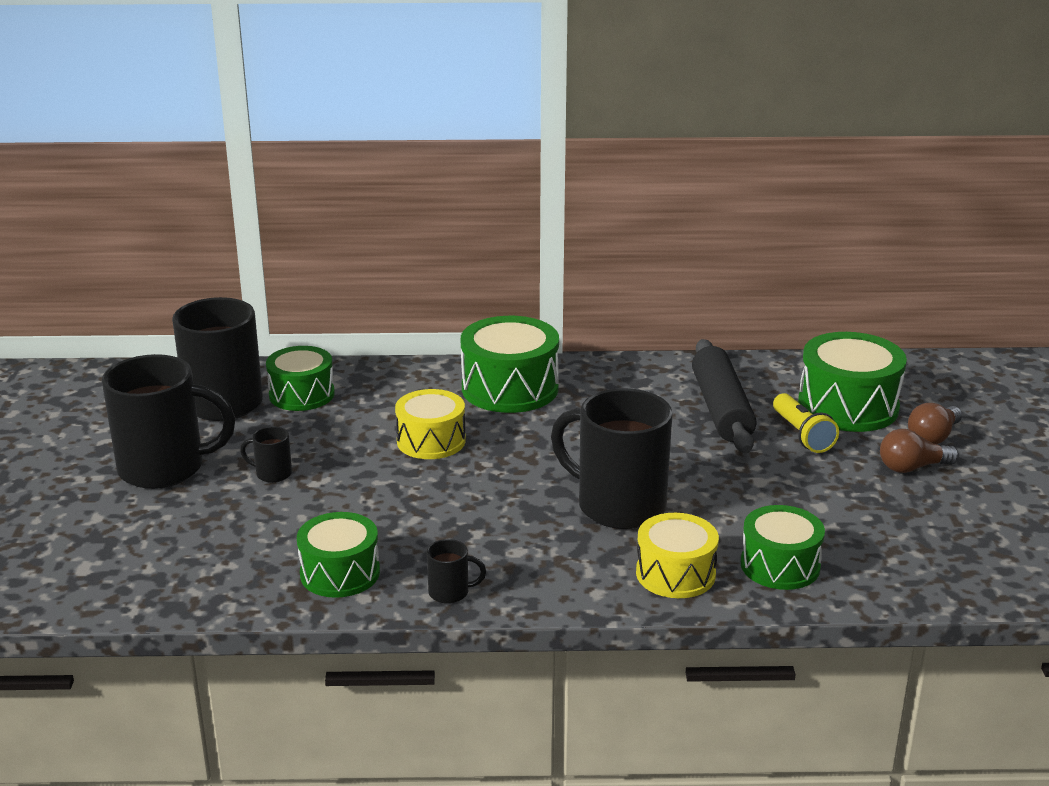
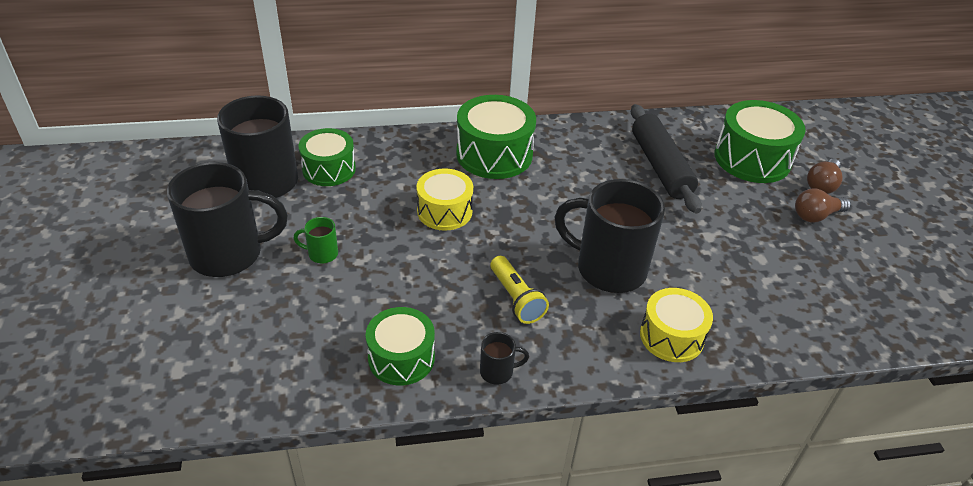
camera: 10 degrees left, 15 degrees up
black mug [240,426,292,483] -> green mug [293,217,338,263]
green drum [741,505,825,590] -> none
yellow flashlight [773,393,839,453] -> yellow flashlight moved to [490,256,549,324]

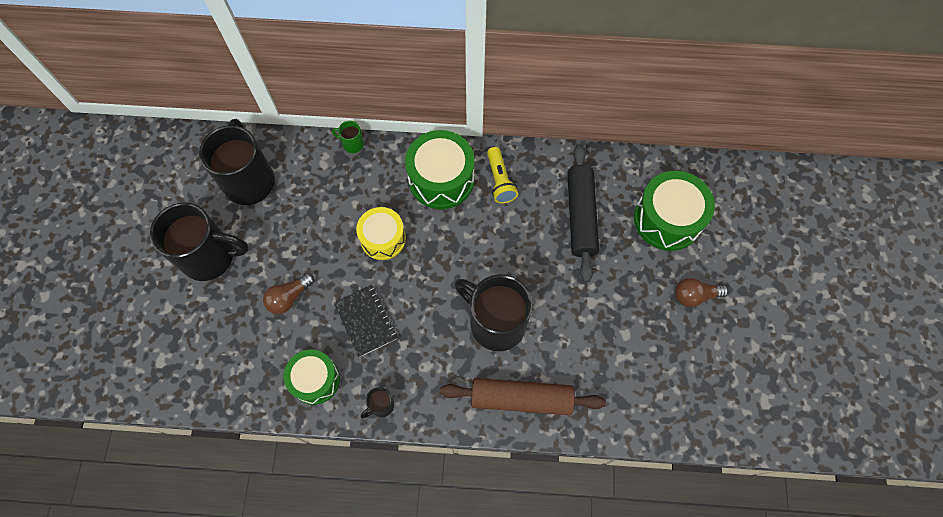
camera: 15 degrees right, 25 degrees up
green mug [293,217,338,263] -> green mug moved to [332,121,364,153]
green drum [299,128,356,186] -> none
black mug [480,332,529,385] -> black mug turned 135 degrees clockwise [361,387,394,419]
yellow flashlight [490,256,549,324] -> yellow flashlight moved to [487,147,518,204]
yellow drum [640,288,713,362] -> brown rolling pin [440,378,606,415]
brown light bulb [807,159,843,194] -> brown light bulb moved to [263,273,314,314]
none -> black notebook [334,285,398,357]

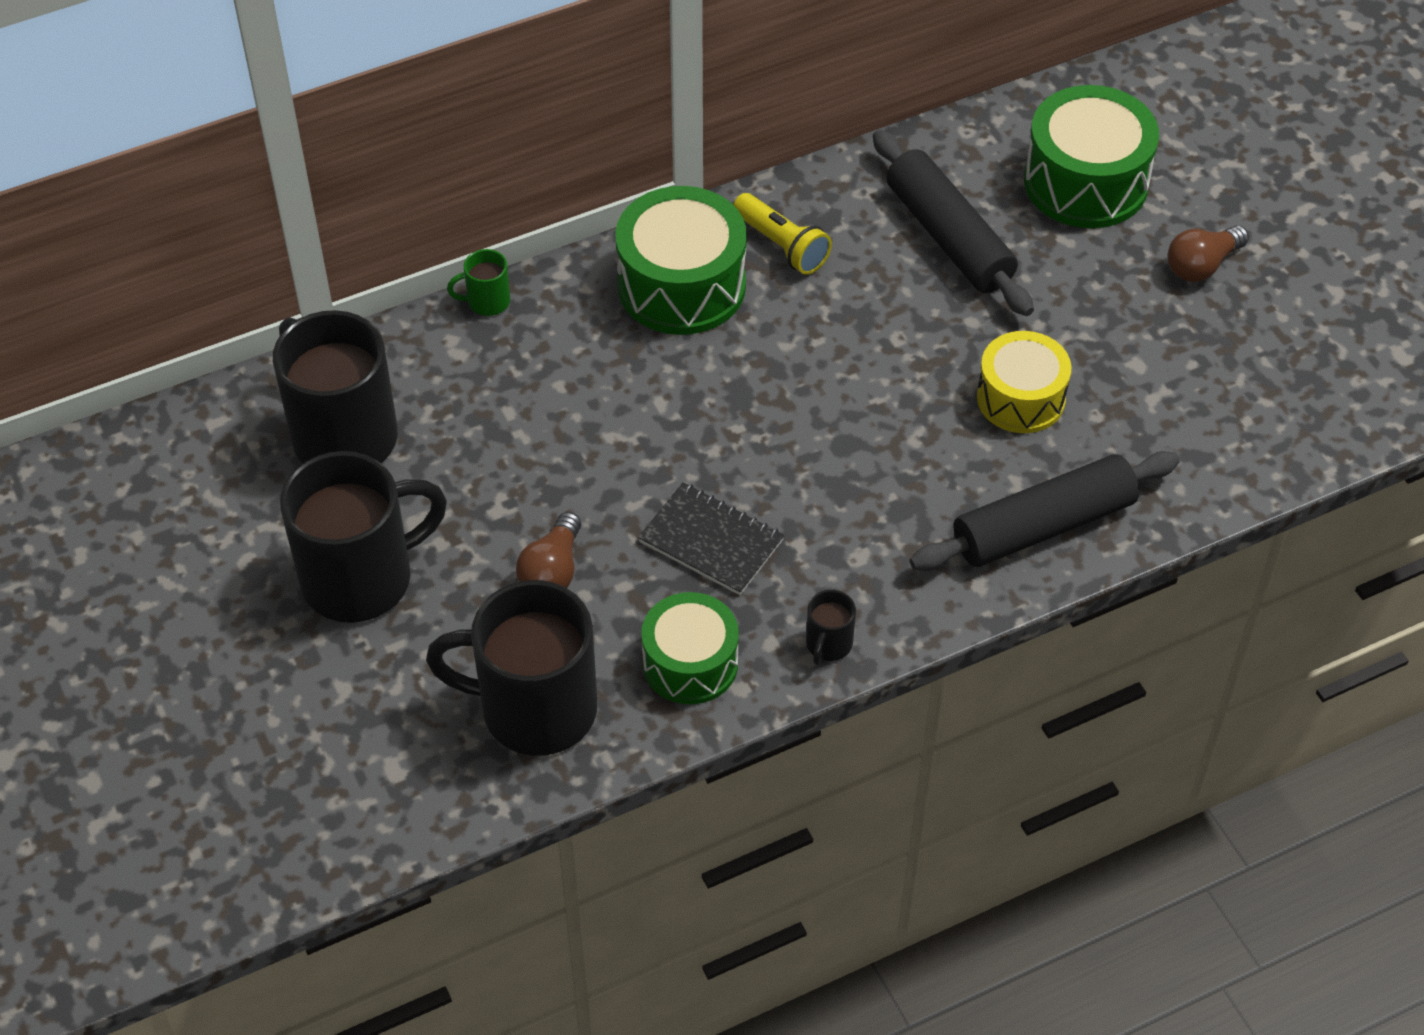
camera: 30 degrees left, 15 degrees down
yellow drum [356,207,406,260] -> yellow drum moved to [977,331,1072,433]
brown rolling pin [440,378,606,415] -> black rolling pin [910,451,1180,571]
black mug [454,274,533,351] -> black mug moved to [426,580,597,756]

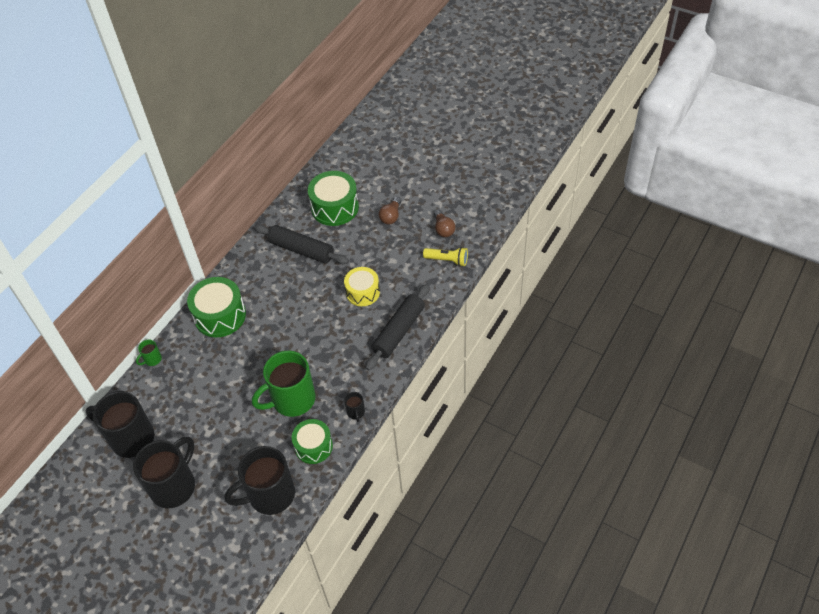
camera: 30 degrees left, 0 degrees up
brown light bulb [516,512,581,588] -> brown light bulb moved to [434,209,455,237]
black notebook [638,482,784,595] -> green mug [252,351,316,417]
yellow flashlight [733,193,832,275] -> yellow flashlight moved to [423,247,468,267]

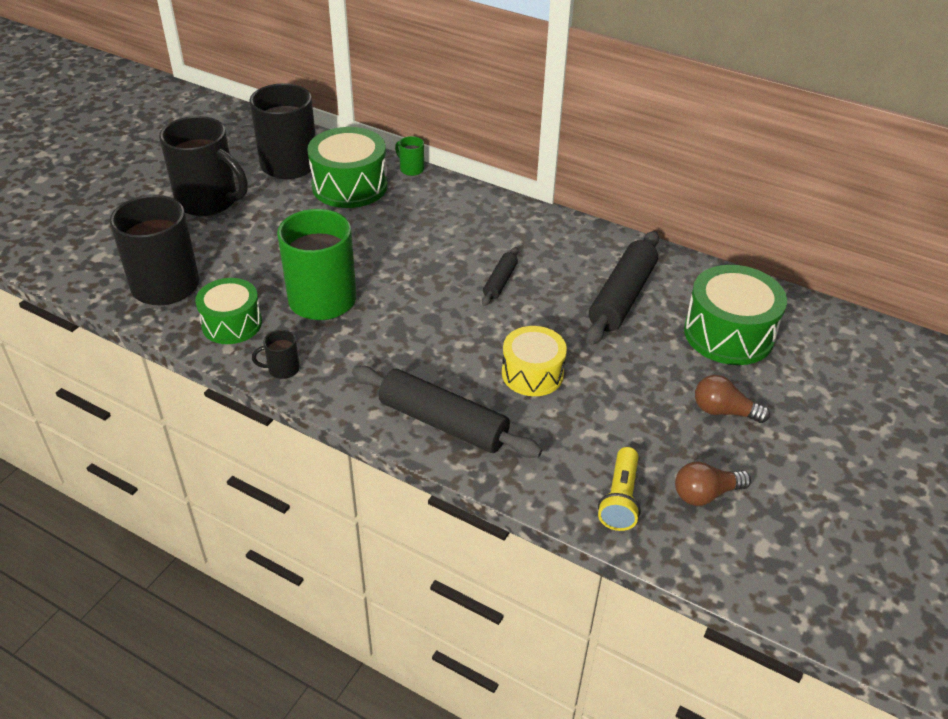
camera: 85 degrees right, 10 degrees down
green drum [187,277,246,337] -> green drum moved to [307,127,388,208]
none -> black rolling pin [482,247,519,306]

